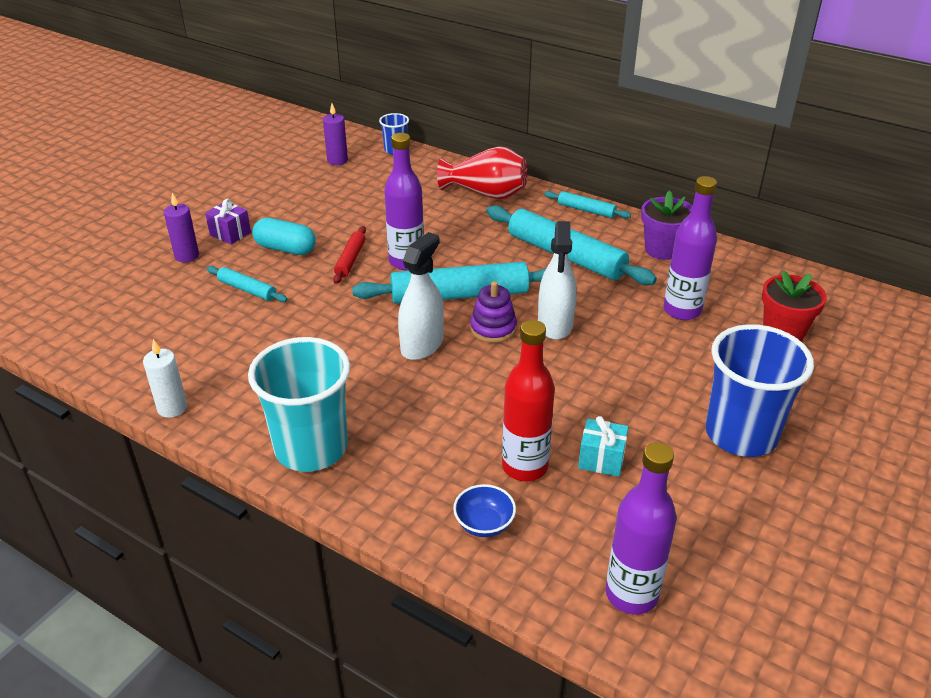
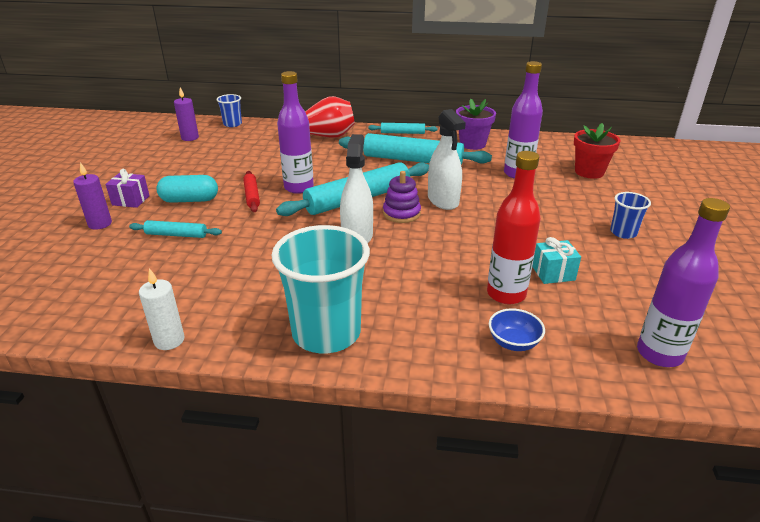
camera: 25 degrees left, 5 degrees down
blue cup [705,324,814,457] -> blue cup [610,192,651,239], size x0.48

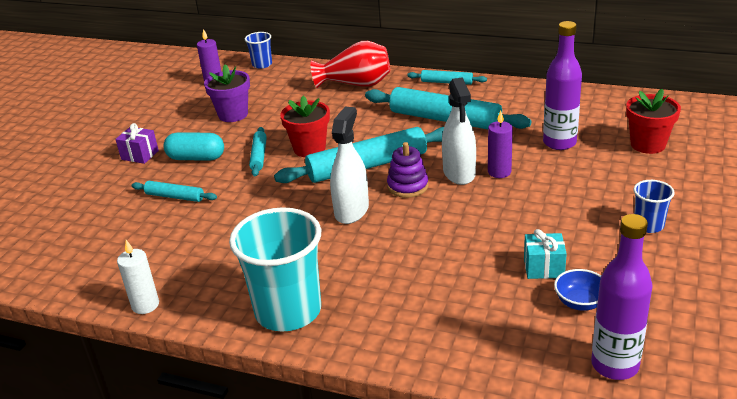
camera: 15 degrees right, 0 degrees up
purple candle [73,162,112,230] -> purple candle moved to [488,111,513,178]
red rolling pin [243,171,260,212] -> turquoise rolling pin [249,127,267,176]
purple bottle [277,71,314,194] -> red flower pot [280,96,330,157]
purple flower pot [456,99,496,150] -> purple flower pot moved to [204,64,250,122]
red bottle [487,151,541,305] -> none
blue bowl [489,308,545,351] -> blue bowl moved to [554,269,601,311]

